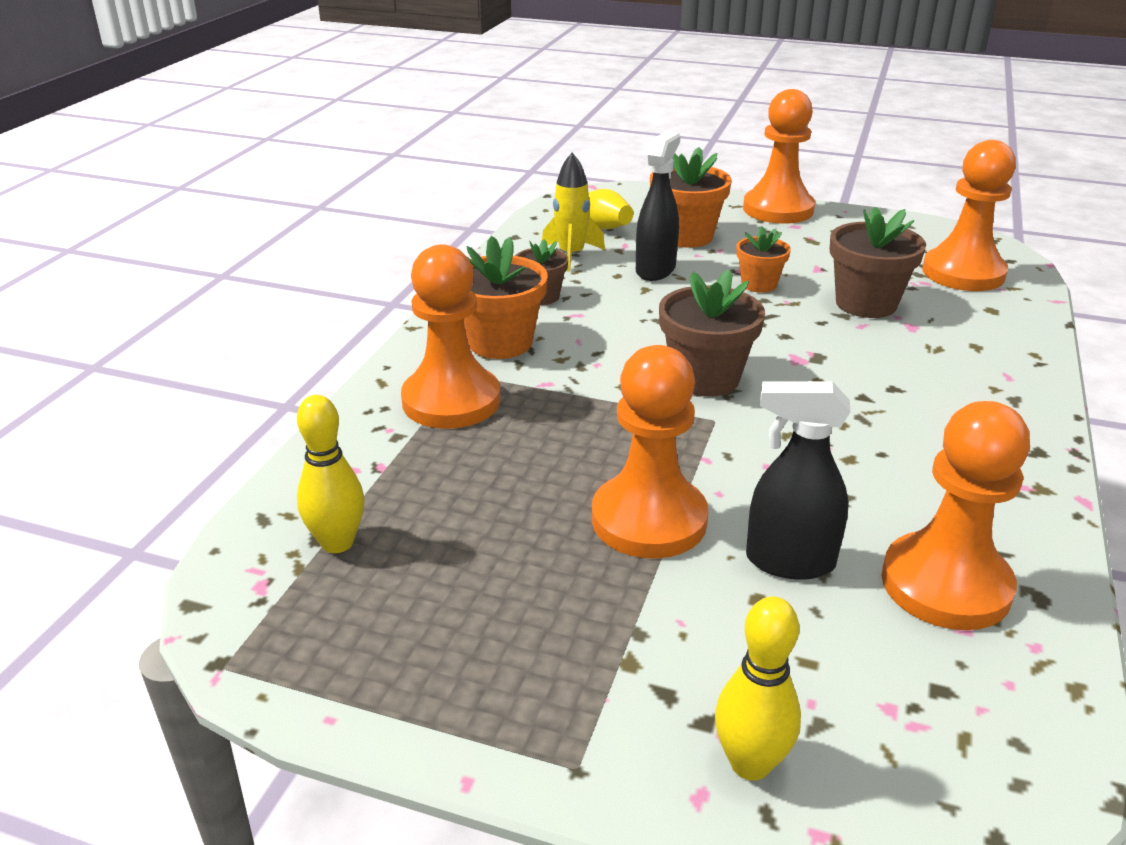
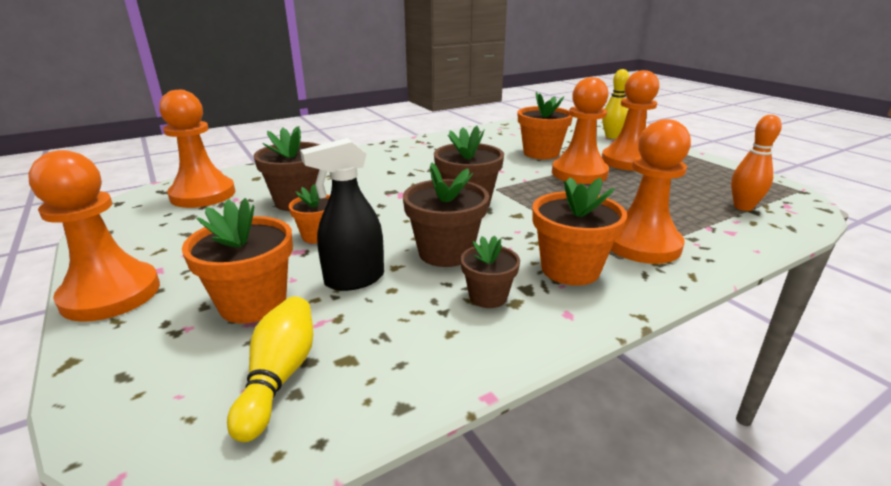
camera: 140 degrees left, 5 degrees down
yellow bowling pin [297,395,365,553] -> orange bowling pin [731,115,782,211]
yellow rocket [542,153,605,271] -> none
black spray bottle [746,381,851,580] -> orange flower pot [518,92,573,159]
orange pawn [881,401,1030,630] -> orange pawn moved to [602,70,659,171]
none -> brown flower pot [403,163,489,267]

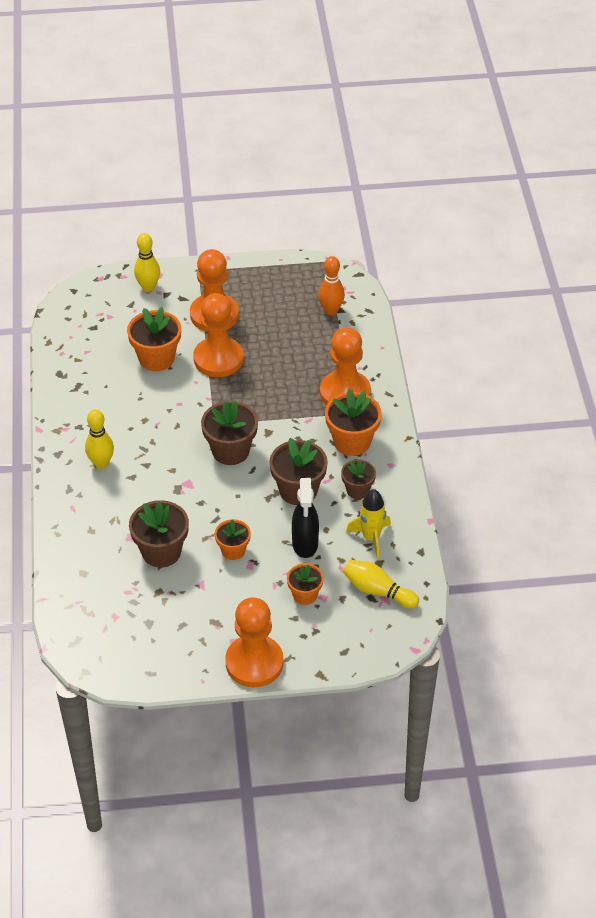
camera: 65 degrees left, 20 degrees up
orange pawn [159,90,235,208] -> none
orange flower pot [182,198,293,323] -> orange flower pot [287,563,324,605], size x0.61
none -> yellow bowling pin [85,409,114,469]
none -> yellow rocket [346,489,391,558]

